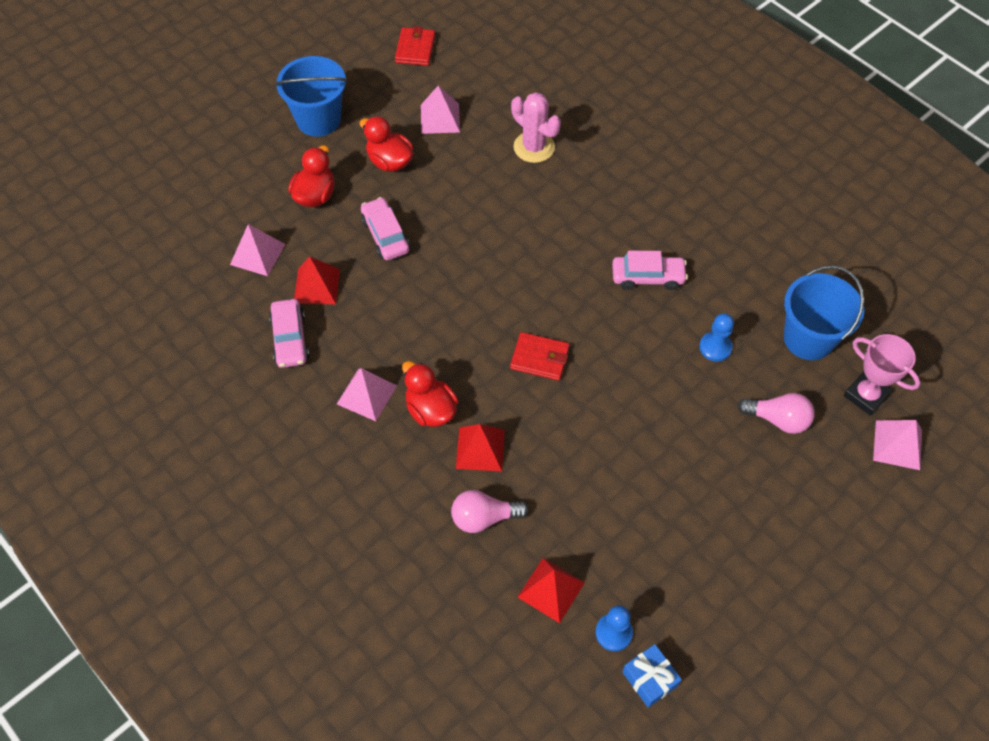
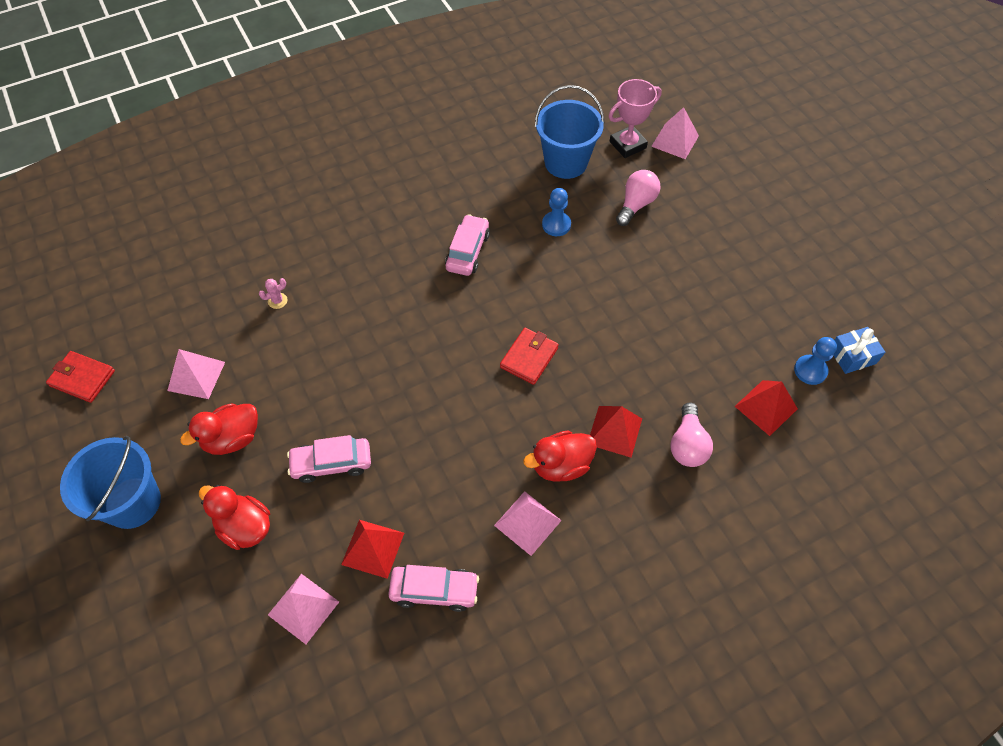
camera: 75 degrees left, 0 degrees up
pink cactus [511,92,561,163] -> pink cactus [259,278,288,309], size x0.45

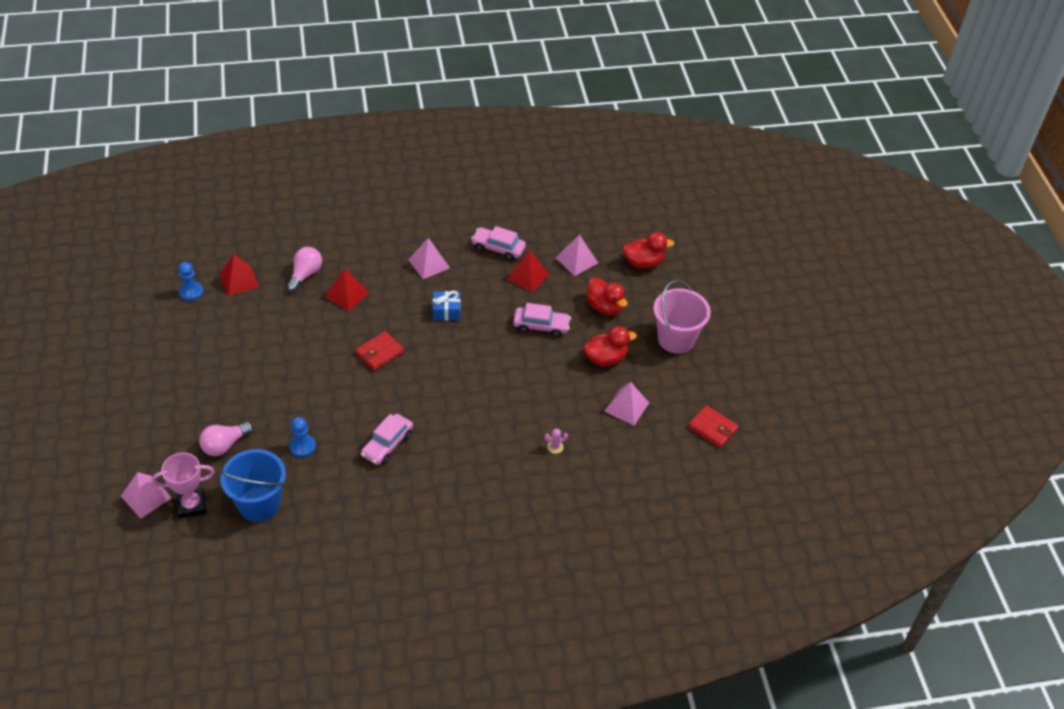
camera: 165 degrees left, 10 degrees down
blue bucket [60,436,161,529] -> pink bucket [653,280,711,354]
red duck [523,431,597,482] -> red duck moved to [623,232,674,268]
blue gift [834,327,885,374] -> blue gift moved to [433,291,461,321]

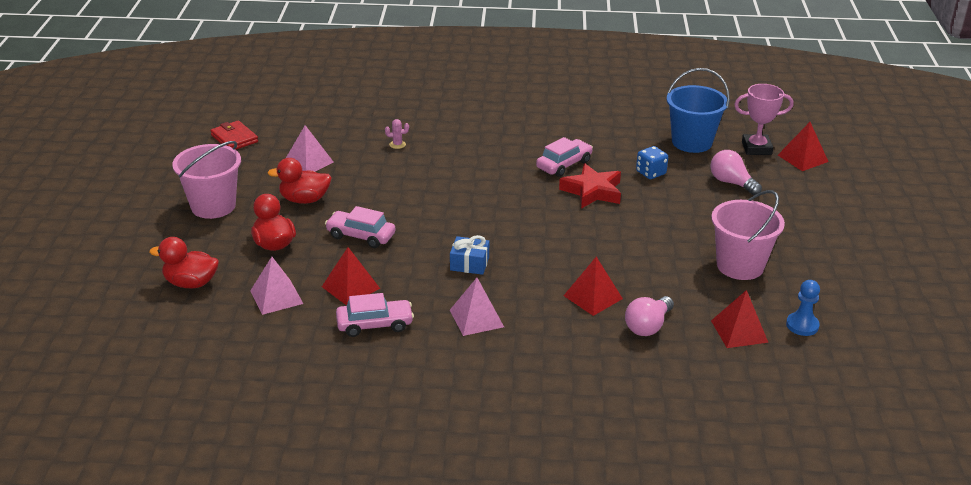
camera: 165 degrees left, 15 degrees down
pink pyramid [121,472,172,518] -> red pyramid [778,122,829,171]
pink light bulb [199,422,253,456] -> pink light bulb turned 105 degrees counterclockwise [710,150,762,195]
blue pawn [289,417,316,458] -> blue dice [636,146,668,179]
red wallet [355,331,404,371] -> none
pink car [471,226,526,261] -> pink car turned 45 degrees counterclockwise [336,293,414,337]
none -> red star [559,163,621,209]
none -> pink bucket [711,190,785,280]

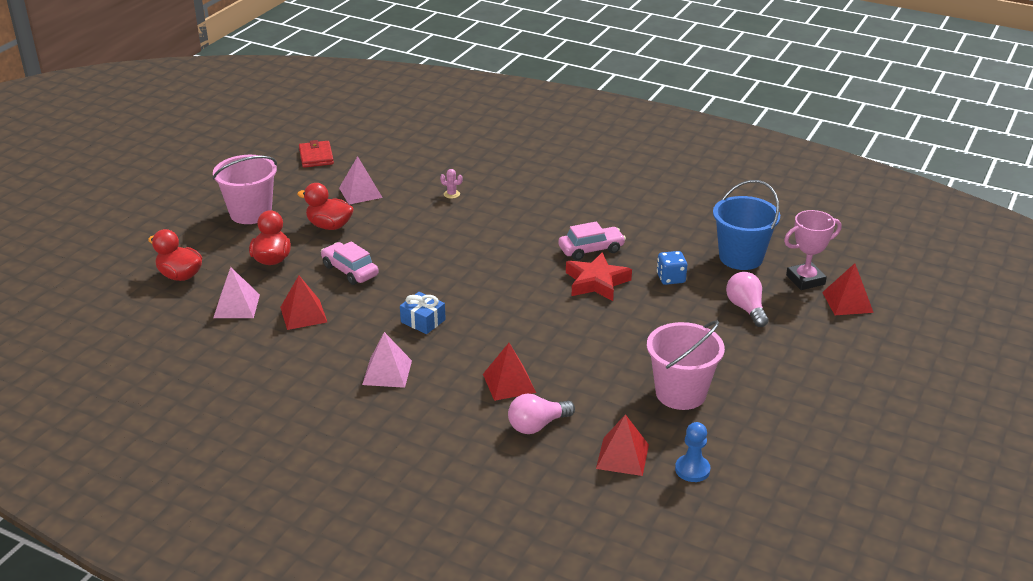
camera: 25 degrees right, 0 degrees up
pink car [336,293,414,337] -> none
pink trophy [734,84,794,155] -> pink trophy turned 45 degrees counterclockwise [784,210,841,290]

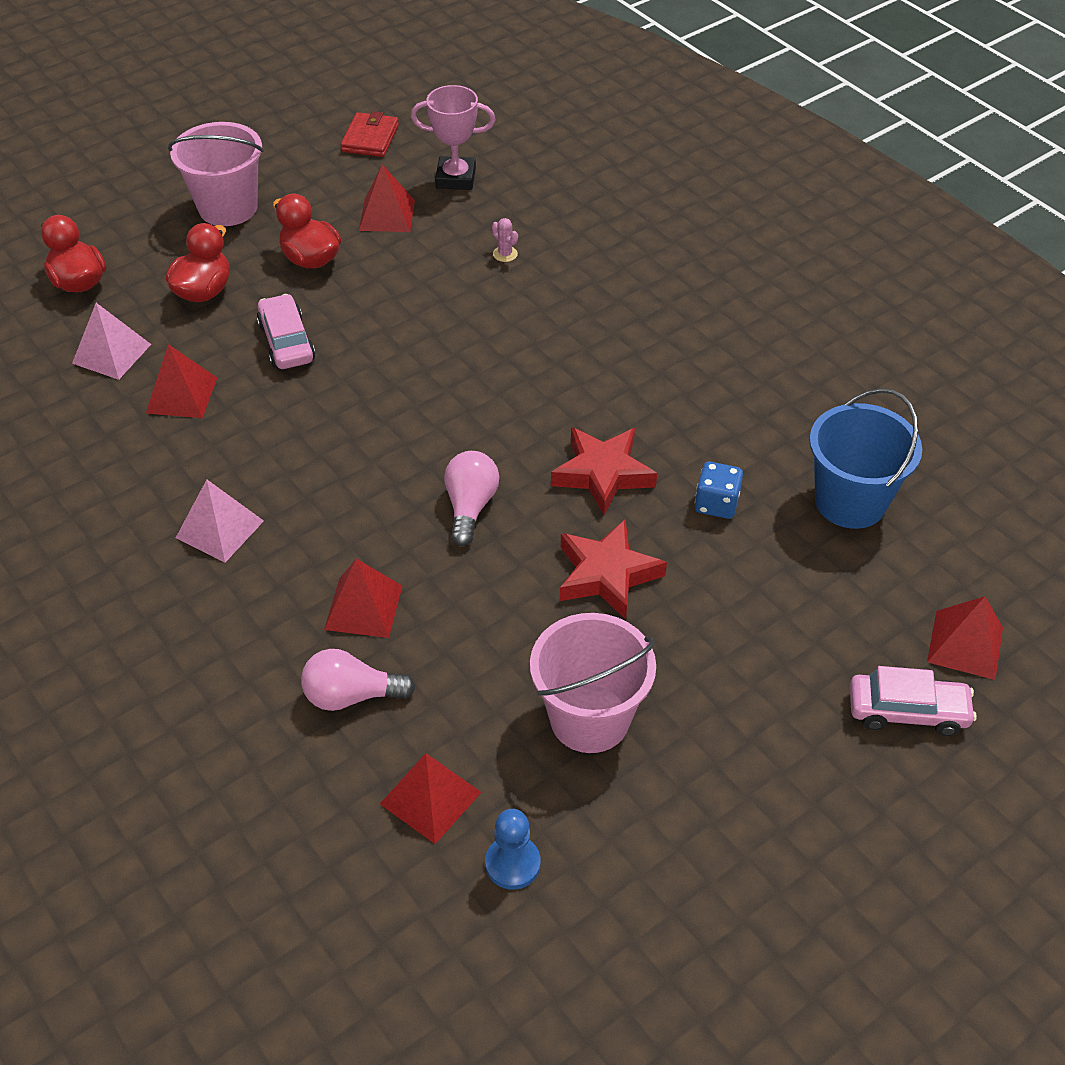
camera: 25 degrees right, 15 degrees up
pink pyramid [339,156,383,205] -> red pyramid [359,164,415,232]
blue gift [400,292,446,334] -> none
pink car [558,221,626,260] -> pink car moved to [850,666,977,736]
pink light bulb [726,272,768,327] -> pink light bulb moved to [444,451,499,546]
pink trophy [784,210,841,290] -> pink trophy moved to [411,85,495,190]
none -> red star [560,519,667,620]

